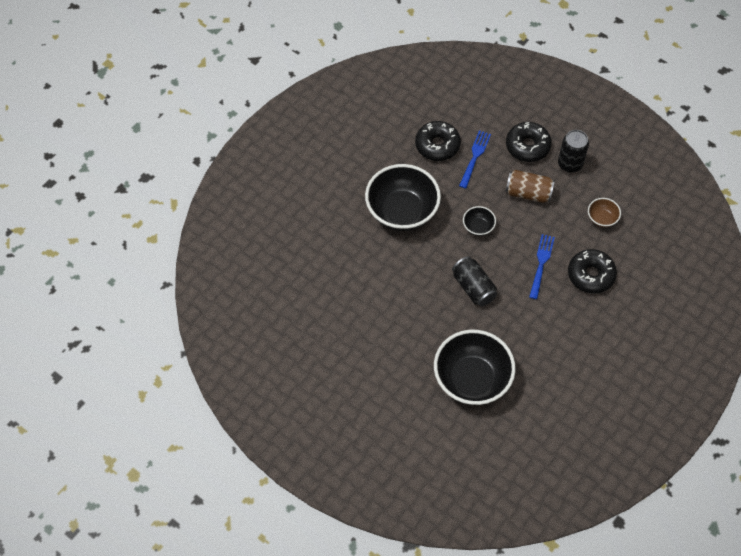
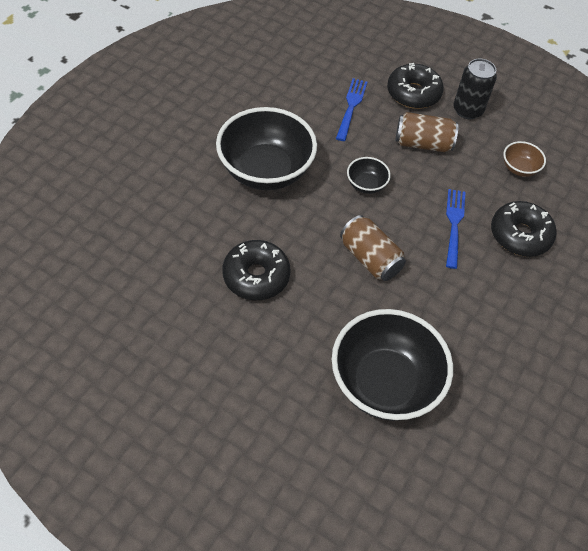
camera: 10 degrees left, 5 degrees down
black donut [415,121,461,161] -> black donut moved to [222,240,291,300]
black can [452,256,497,306] -> brown can [340,215,406,281]

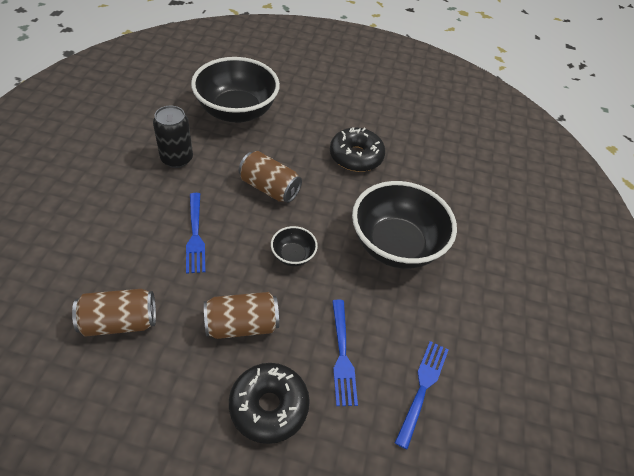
camera: 160 degrees right, 5 degrees down
black can [453,59,497,119] -> black can moved to [153,106,193,168]
black donut [491,201,557,257] -> none
brown bowl [503,141,546,177] -> brown can [72,289,156,336]
none -> blue fork [395,341,448,450]

